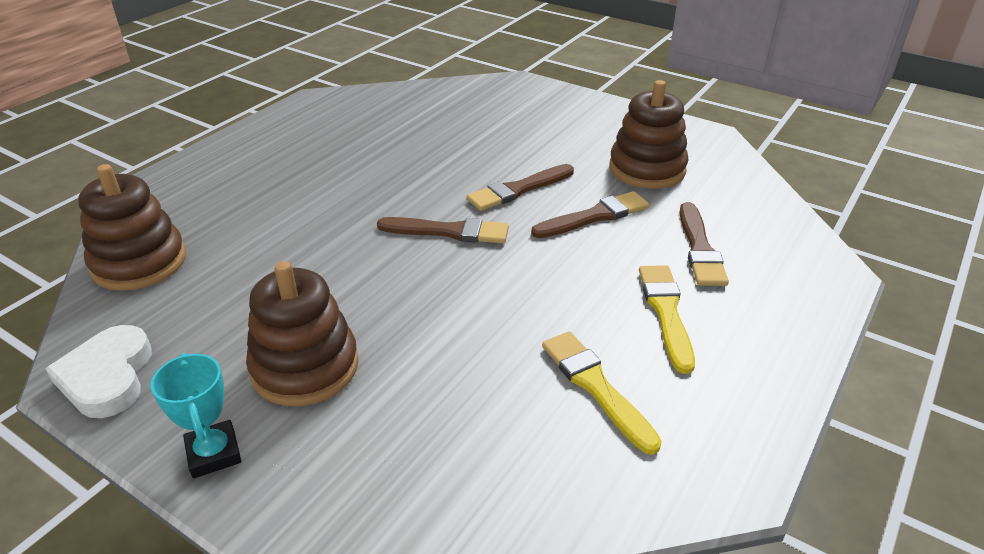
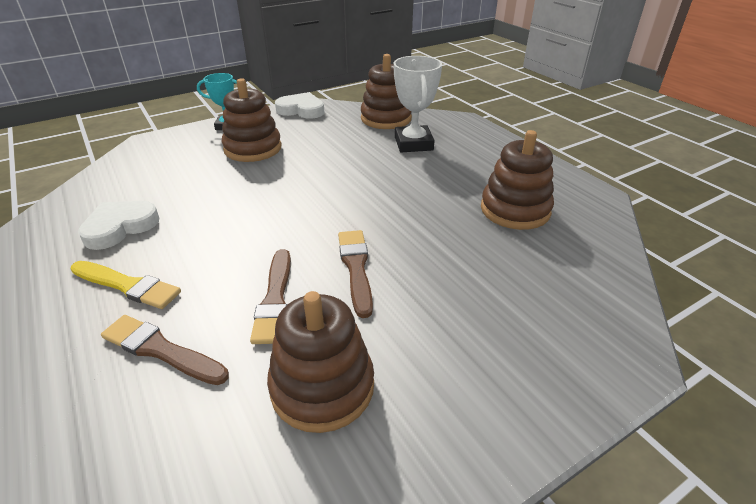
camera: 115 degrees right, 0 degrees up
brown brush [377,217,509,243] -> none
yellow brush [542,331,662,455] -> white heart [78,201,159,250]
none -> white trophy [394,56,442,152]
none -> brown stacking toy [481,130,554,230]

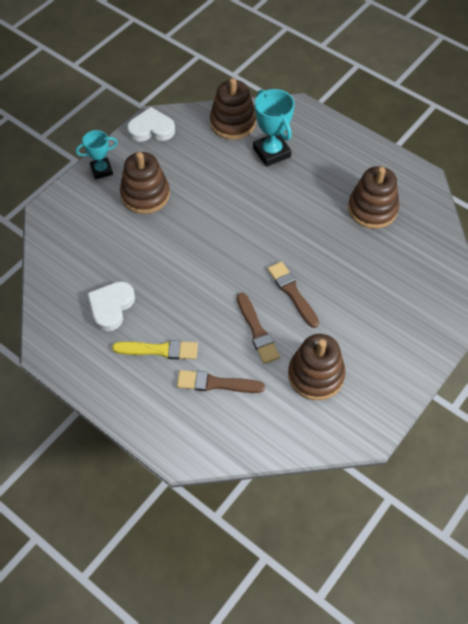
camera: 20 degrees left, 20 degrees up
white trophy [394,56,442,152] -> turquoise trophy [253,89,295,167]

